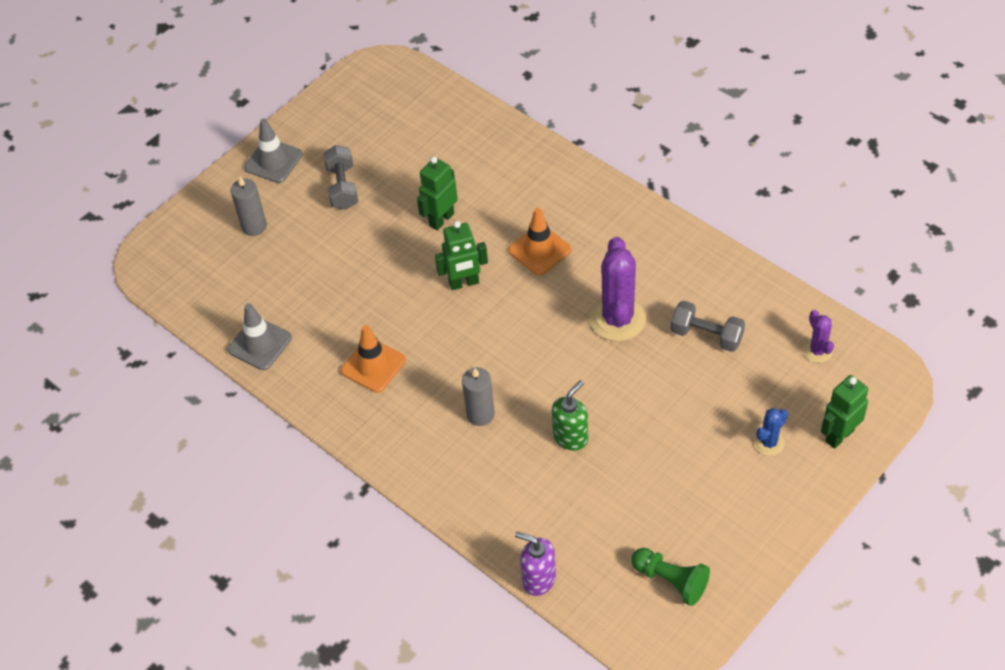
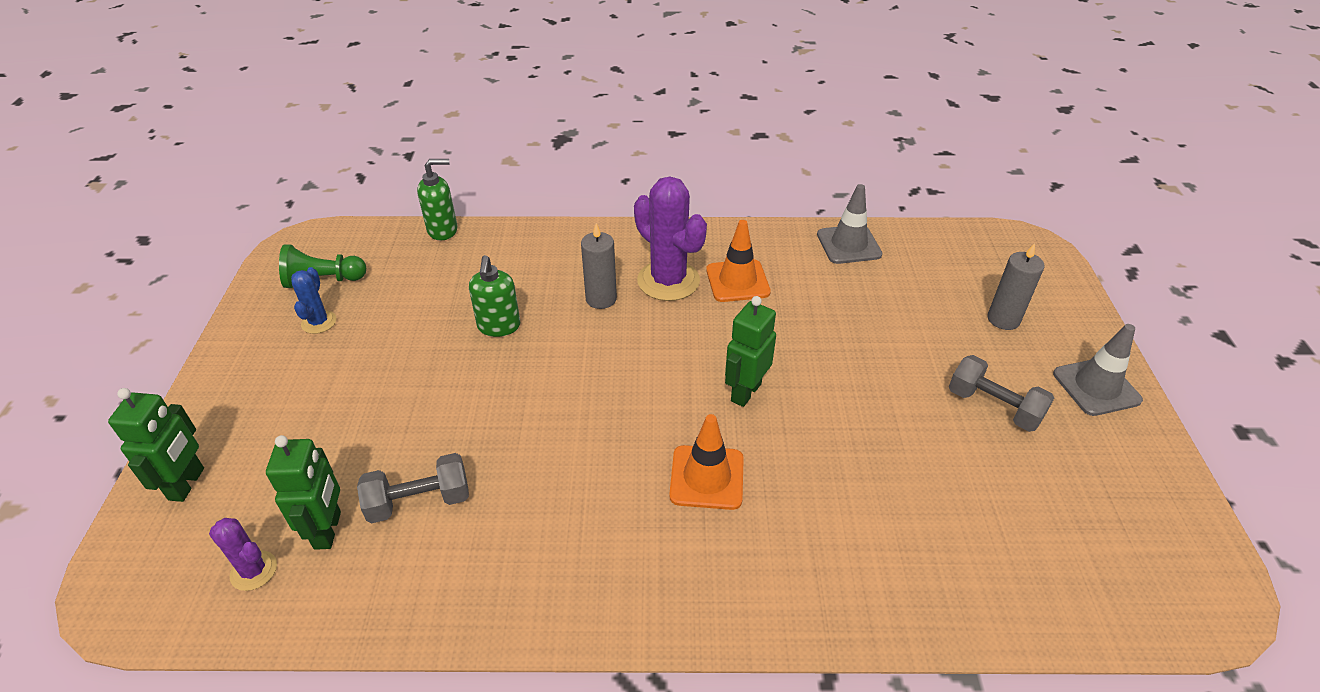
camera: 135 degrees right, 10 degrees down
green robot [417,157,458,230] -> green robot moved to [266,435,341,550]
purple soap dispenser [515,531,556,596] -> green soap dispenser [417,159,457,240]
purple cactus [590,237,646,341] -> purple cactus moved to [634,177,707,301]
blue cactus [754,408,788,456] -> blue cactus moved to [291,267,336,334]

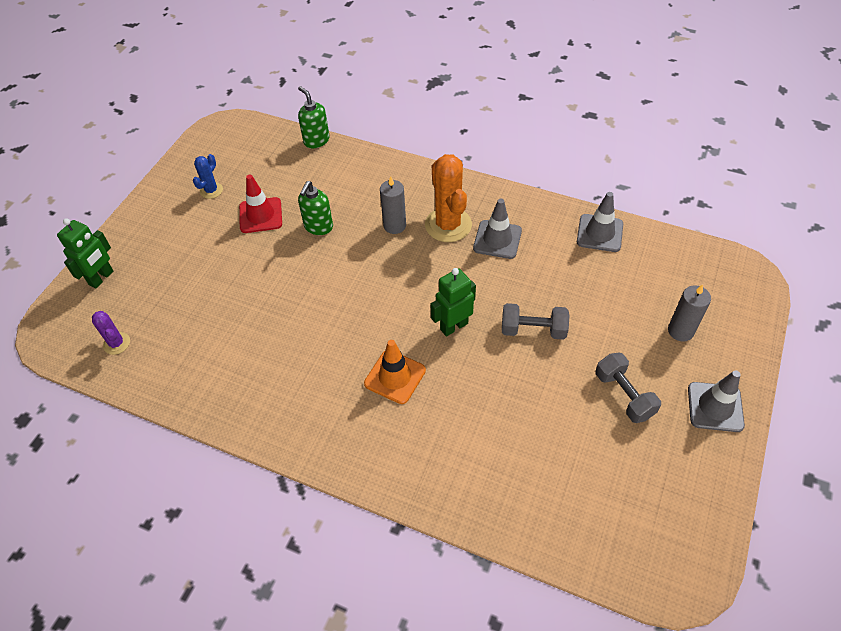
camera: 25 degrees right, 10 degrees up
green robot [266,435,341,550] -> none
green pawn [279,244,366,288] -> none
grey dumbbell [357,453,469,524] -> grey dumbbell moved to [502,303,569,340]
green soap dispenser [417,159,457,240] -> green soap dispenser turned 135 degrees counterclockwise [298,86,329,148]
purple cactus [634,177,707,301] -> orange cactus [425,154,472,242]
orange traffic cone [706,220,771,302] -> grey traffic cone [473,199,522,259]
none -> red traffic cone [239,174,282,233]

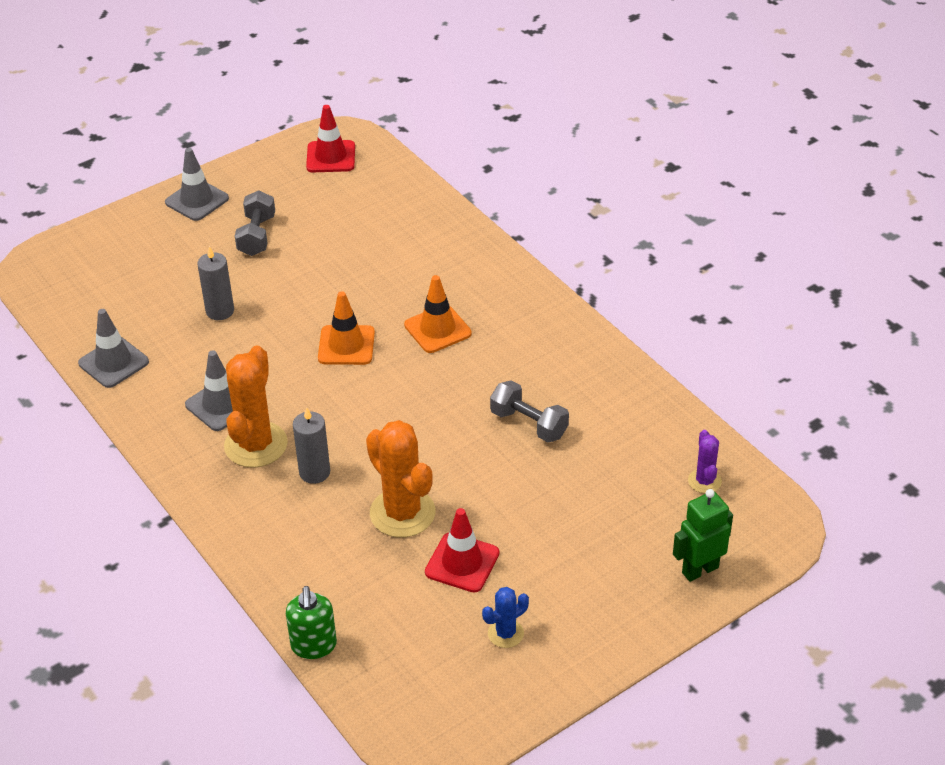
camera: 150 degrees left, 10 degrees down
green soap dispenser [298,181,333,235] -> orange cactus [366,420,435,537]
green robot [431,268,476,336] -> orange traffic cone [318,291,375,365]
grey dumbbell [502,303,569,340] -> grey dumbbell moved to [490,380,569,442]
grey candle [668,284,711,342] -> grey candle moved to [197,246,234,320]
none -> red traffic cone [306,105,355,172]

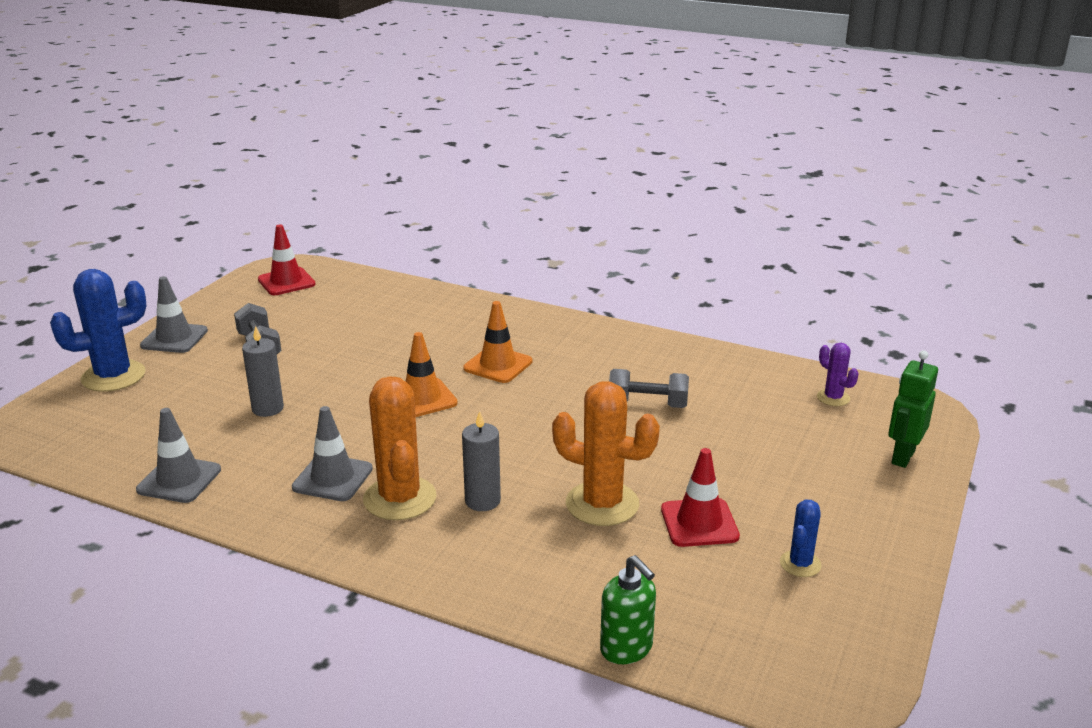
camera: 30 degrees left, 15 degrees down
none -> blue cactus [50,269,146,392]

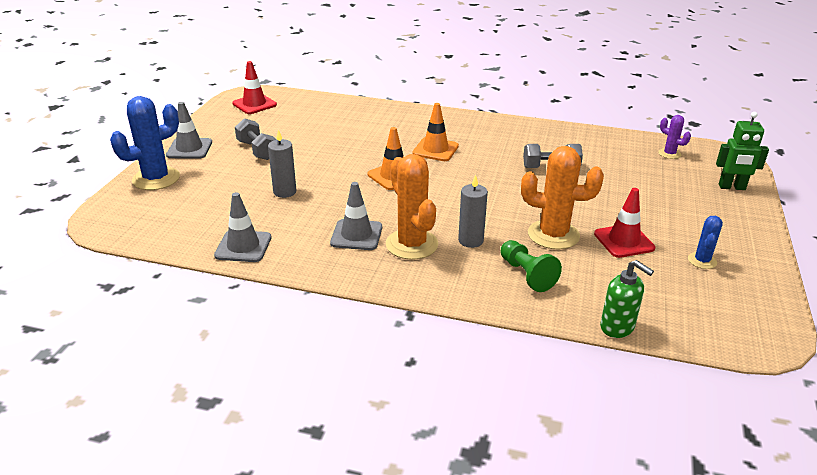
camera: 10 degrees left, 5 degrees up
green robot [888,350,938,468] -> green robot turned 105 degrees counterclockwise [716,112,769,190]
none -> green pawn [501,240,562,292]

